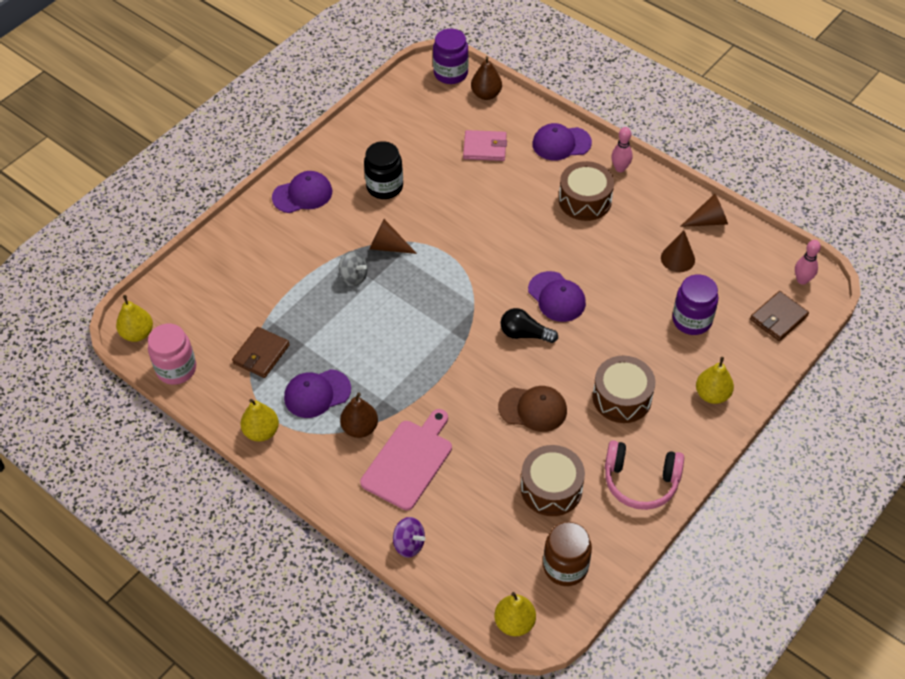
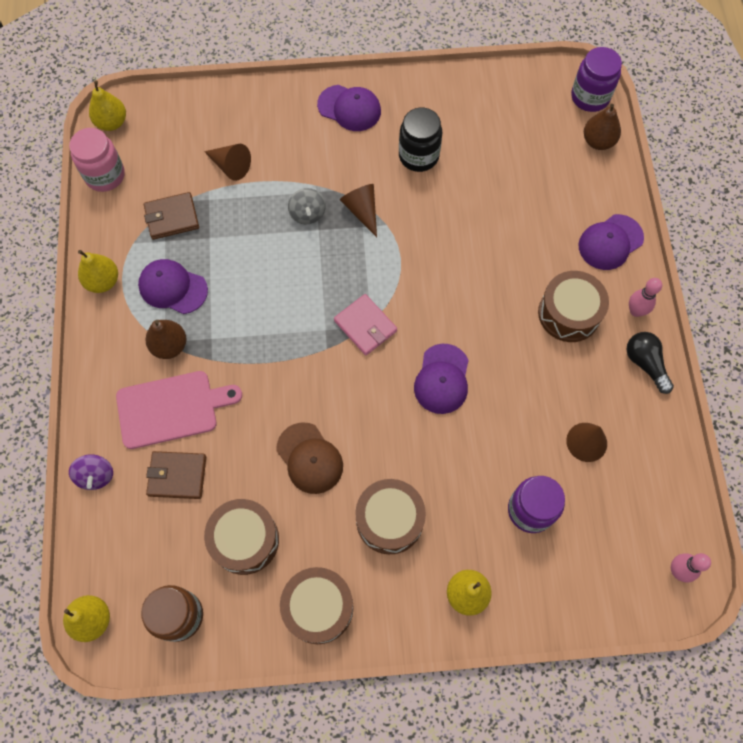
camera: 45 degrees right, 15 degrees up
pink wallet [463,130,507,161] -> pink wallet moved to [334,294,397,356]
black light bulb [500,308,558,343] -> black light bulb moved to [626,332,674,394]
purple cap [532,123,592,160] -> purple cap turned 75 degrees counterclockwise [579,214,644,270]
pink headphones [605,440,684,510] -> brown drum [280,567,354,644]
brown cone [680,194,728,227] -> brown cone moved to [204,144,251,181]
brown wallet [750,291,809,341] -> brown wallet moved to [146,451,206,499]

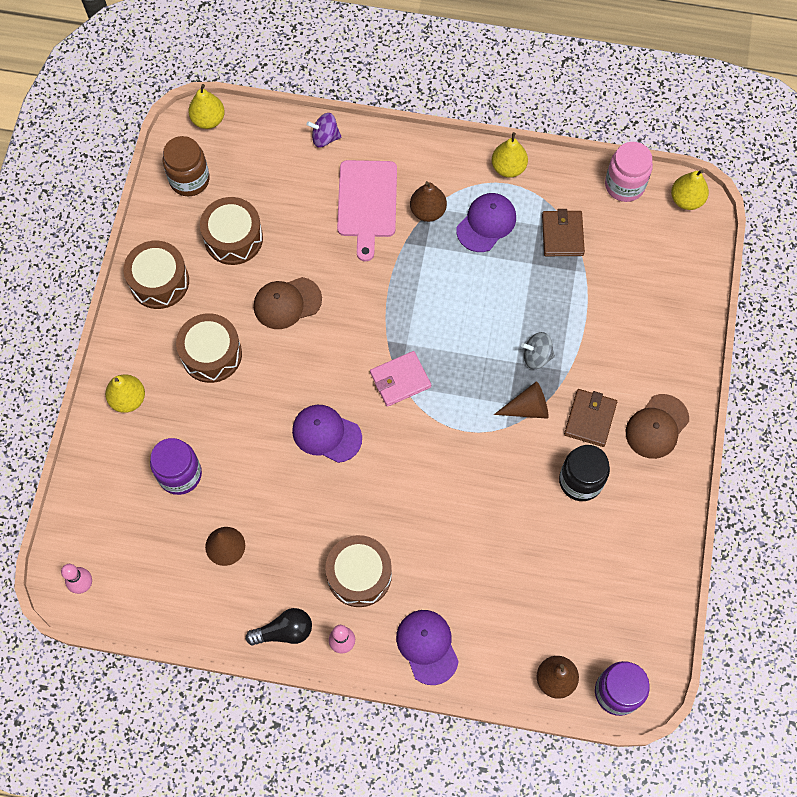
camera: 105 degrees right, 0 degrees up
brown wallet [146,451,206,499] -> brown wallet moved to [564,389,617,447]
brown cone [204,144,251,181] -> none
purple cap [317,85,381,131] -> brown cap [626,394,689,459]

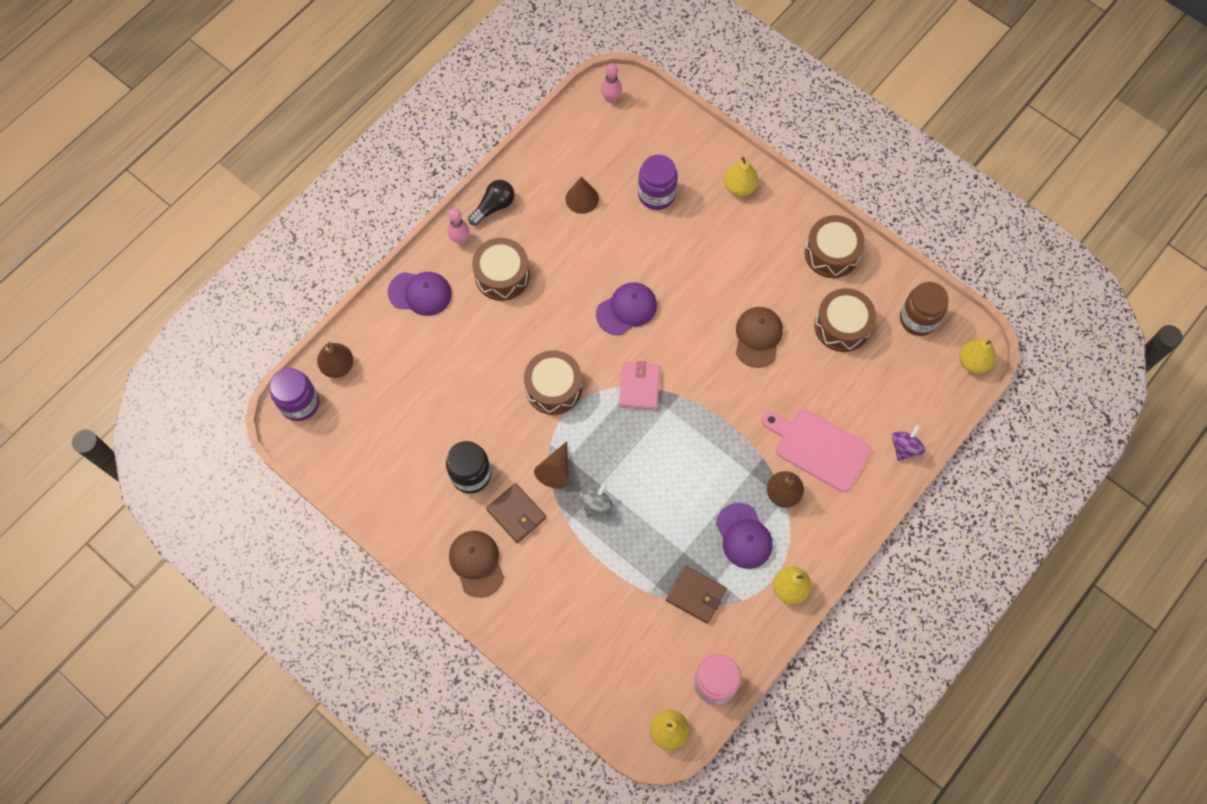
camera: 120 degrees right, 0 degrees up
brown drum [176,313,242,383] -> brown drum moved to [524,350,582,415]
black light bulb [246,608,312,645] -> black light bulb turned 150 degrees counterclockwise [468,180,514,226]

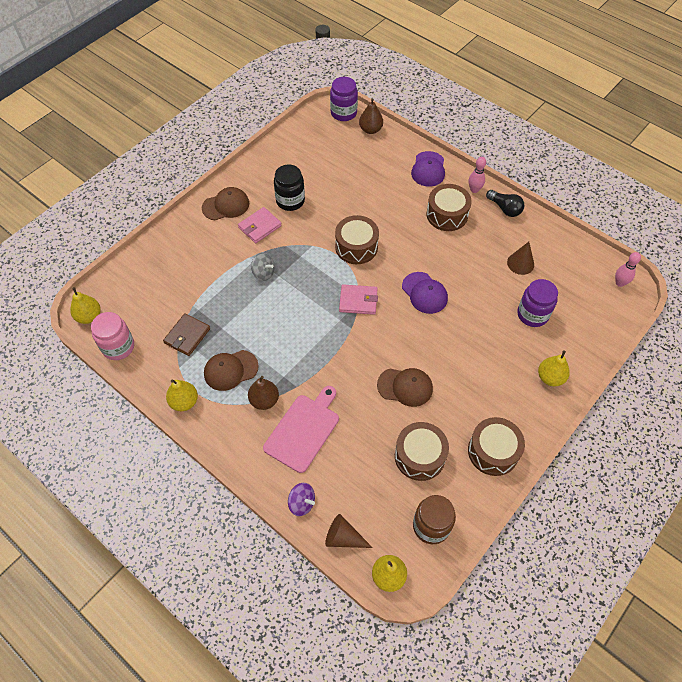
camera: 90 degrees right, 10 degrees down
brown wallet [486,483,546,543] -> pink wallet [238,207,282,243]
brown cone [534,441,569,489] -> brown cone moved to [325,514,373,548]
purple cap [716,503,773,569] -> brown cap [204,350,259,391]

